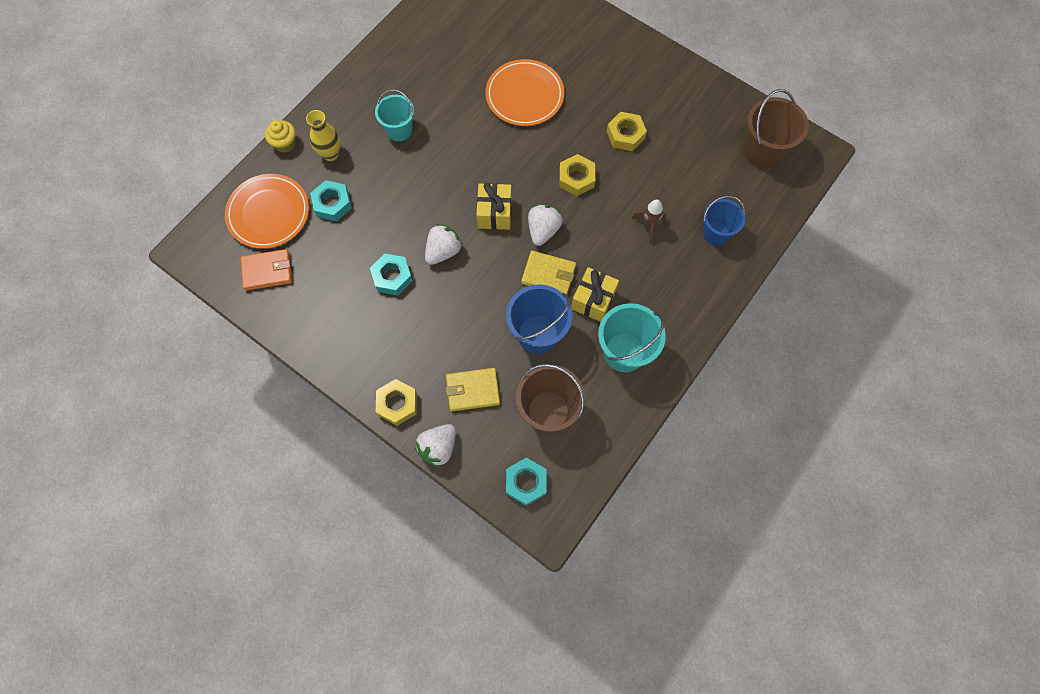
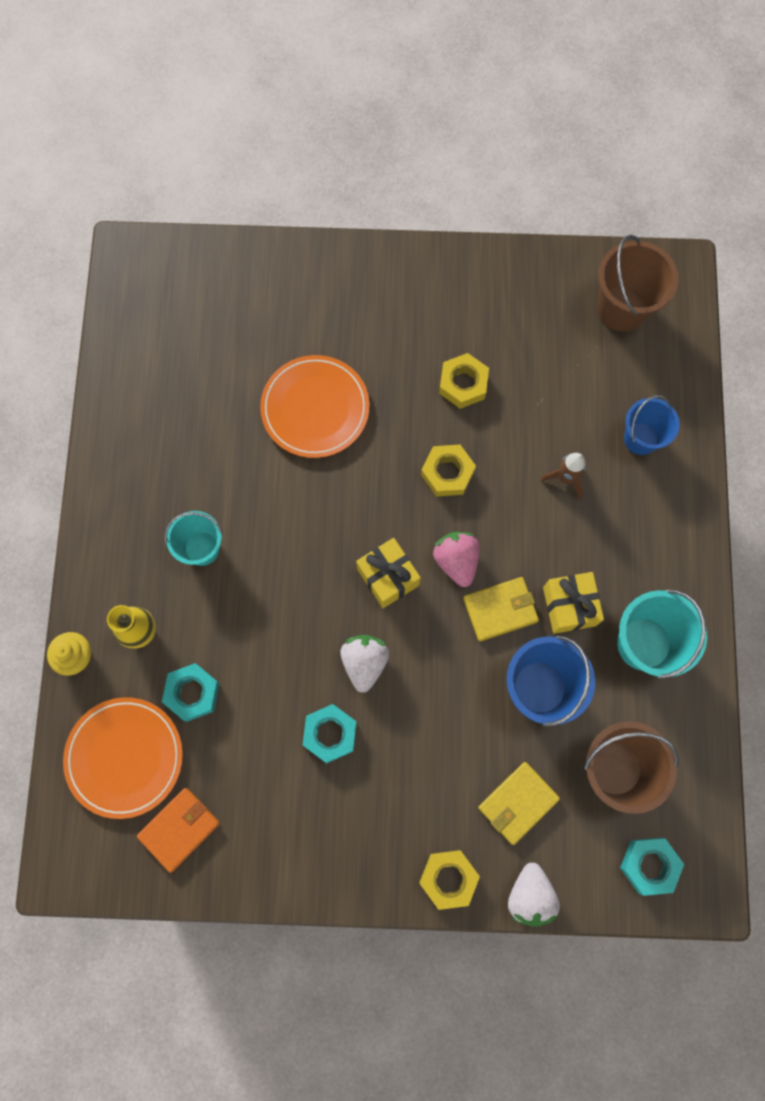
camera: 35 degrees left, 5 degrees up
white strawberry [528,204,563,246] -> pink strawberry [433,532,480,587]

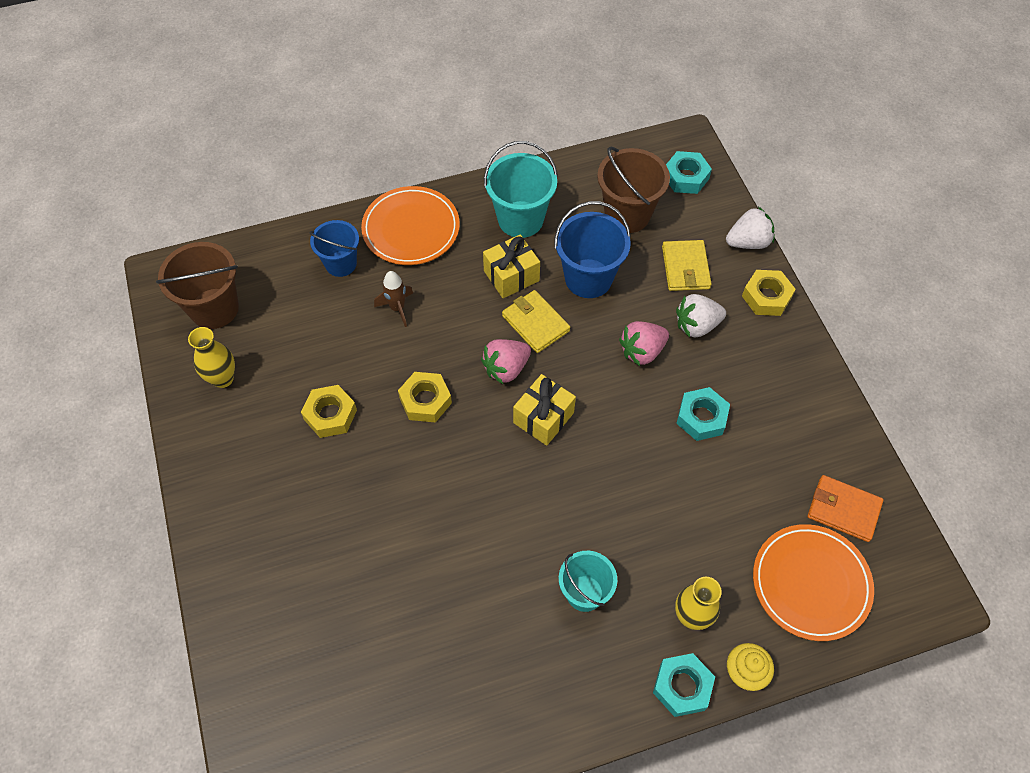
camera: 110 degrees left, 15 degrees down
turquoise nut [162,663,220,722] -> turquoise nut moved to [653,653,715,717]
orange plate [260,355,370,458] -> orange plate moved to [361,186,460,265]
white strawberry [340,635,389,693] -> white strawberry moved to [676,294,726,338]
yellow wallet [478,762,560,845] -> yellow wallet turned 60 degrees clockwise [662,240,712,291]
none -> yellow vase [188,327,235,388]
none -> pink strawberry [619,321,669,366]

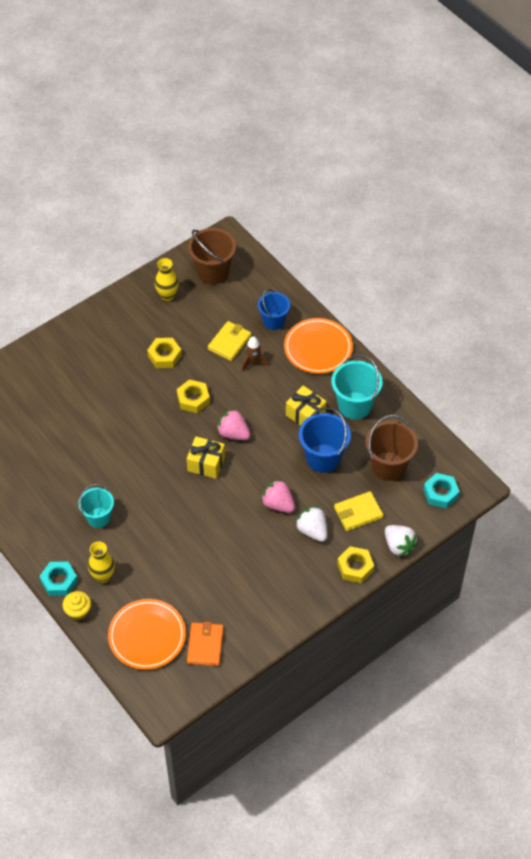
camera: 70 degrees right, 5 degrees down
yellow wallet [502,290,570,353] -> yellow wallet moved to [208,321,251,361]
turquoise nut [676,387,730,441] -> none

